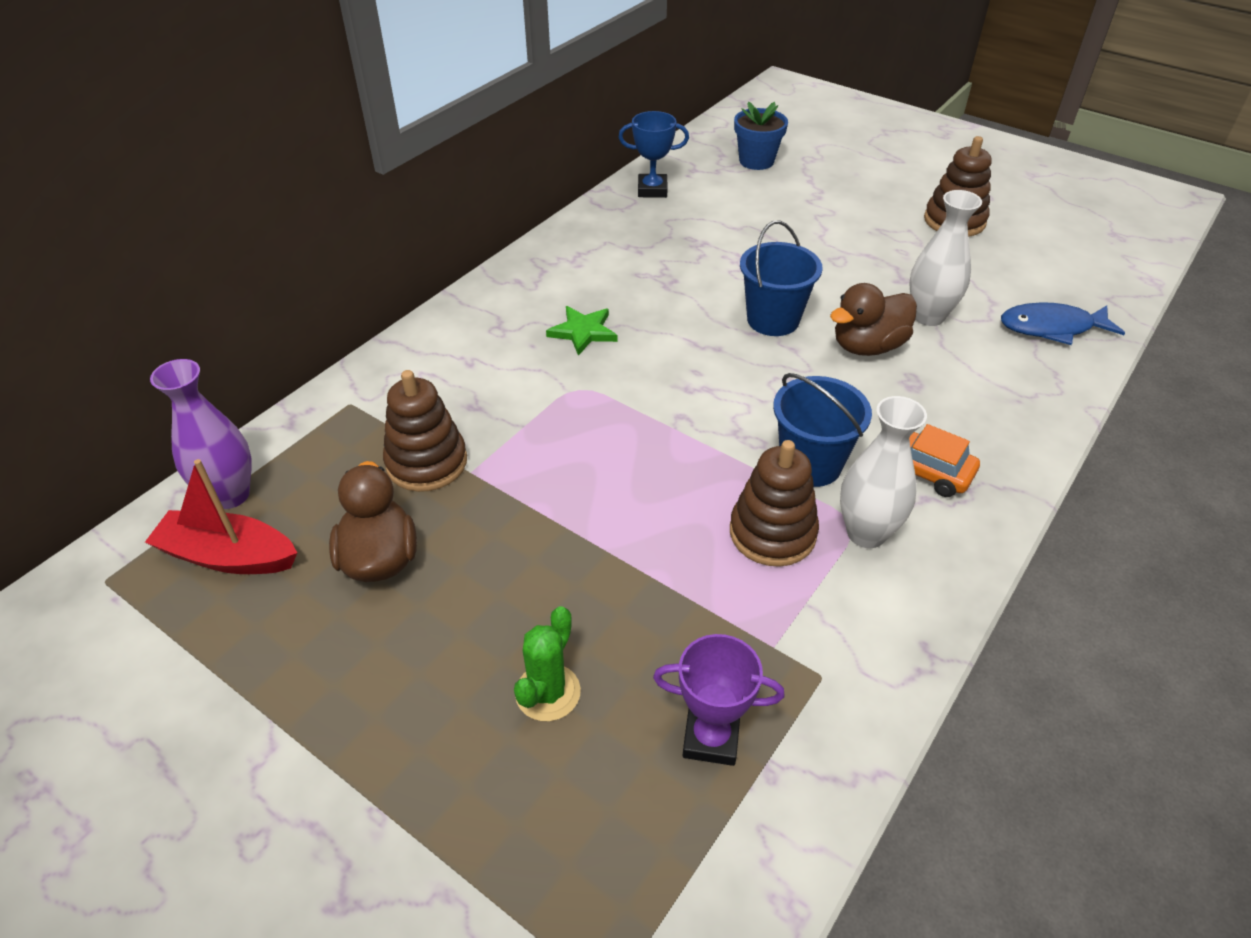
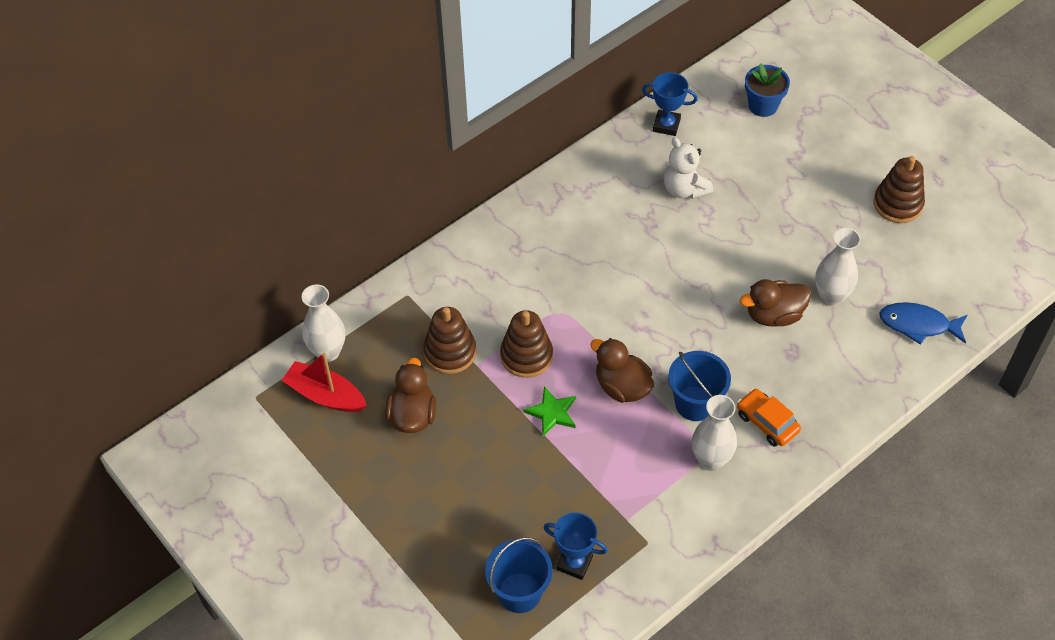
camera: 15 degrees right, 10 degrees up
purple vase [150,359,252,509] -> white vase [302,284,345,362]
green cactus [514,606,581,721] -> none
green star [546,306,617,356] -> green star moved to [524,386,576,436]
purple trophy [653,634,784,766] -> blue trophy [543,512,608,580]
brown stacking toy [730,440,819,567] -> brown stacking toy moved to [500,310,553,378]
blue bucket [740,220,823,336] -> blue bucket moved to [485,537,553,613]
none -> brown duck [590,338,654,403]
none -> white teddy bear [663,137,713,199]

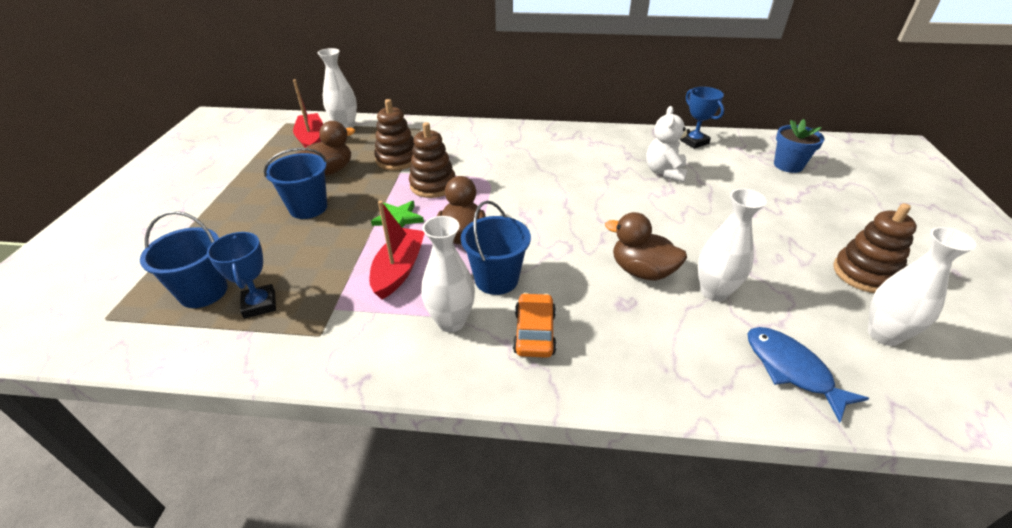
camera: 45 degrees right, 15 degrees down
none -> blue bucket [264,148,327,219]
none -> red boat [369,201,425,300]
none -> white vase [868,227,976,346]

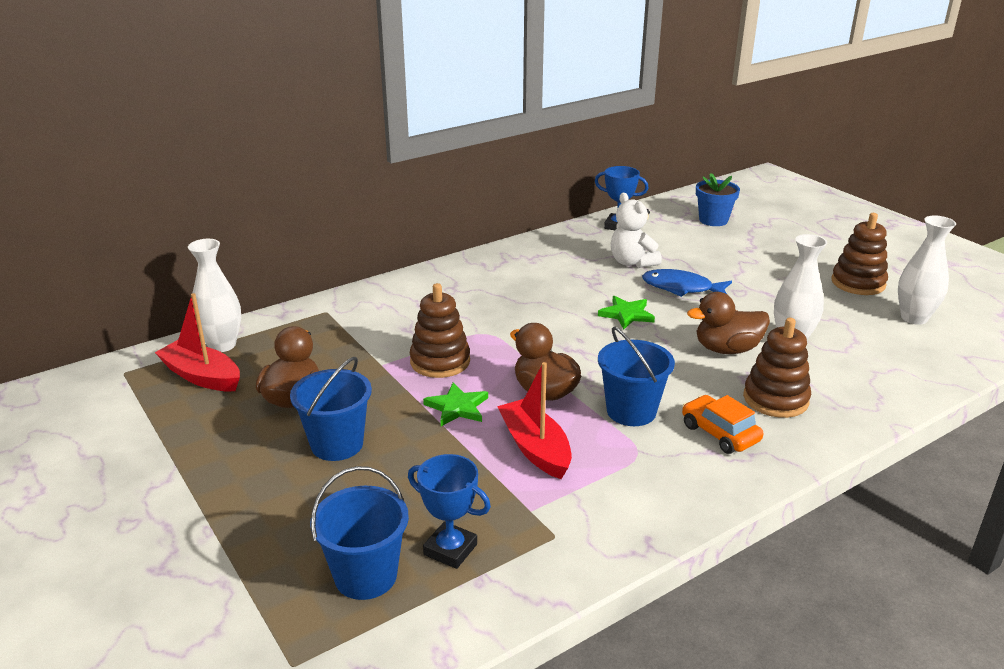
camera: 40 degrees left, 10 degrees down
brown stacking toy [374,99,415,171] -> brown stacking toy moved to [743,318,811,418]
white vase [421,216,475,332] -> none
blue fish [747,327,869,423] -> blue fish moved to [642,269,732,297]
none -> green star [598,296,655,329]

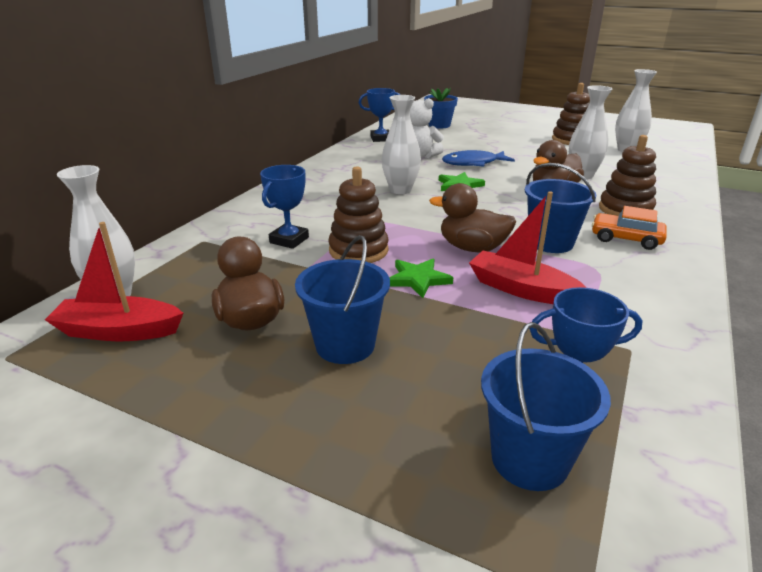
camera: 30 degrees left, 0 degrees up
none -> blue trophy [260,165,309,249]
none -> white vase [382,95,421,194]

